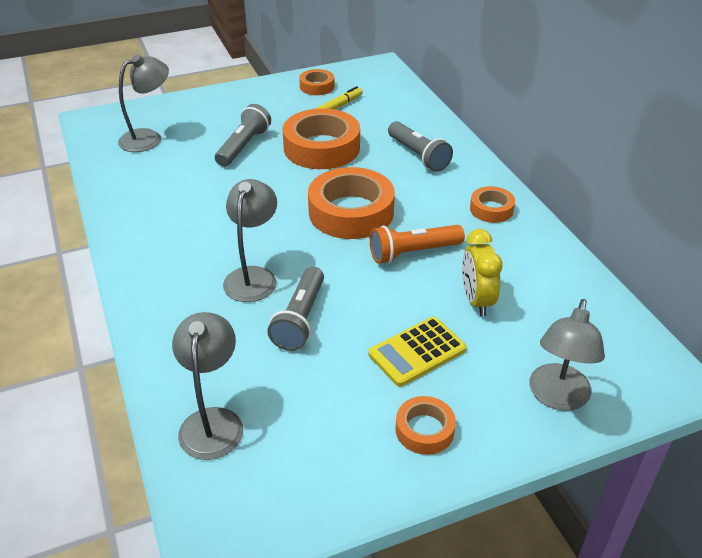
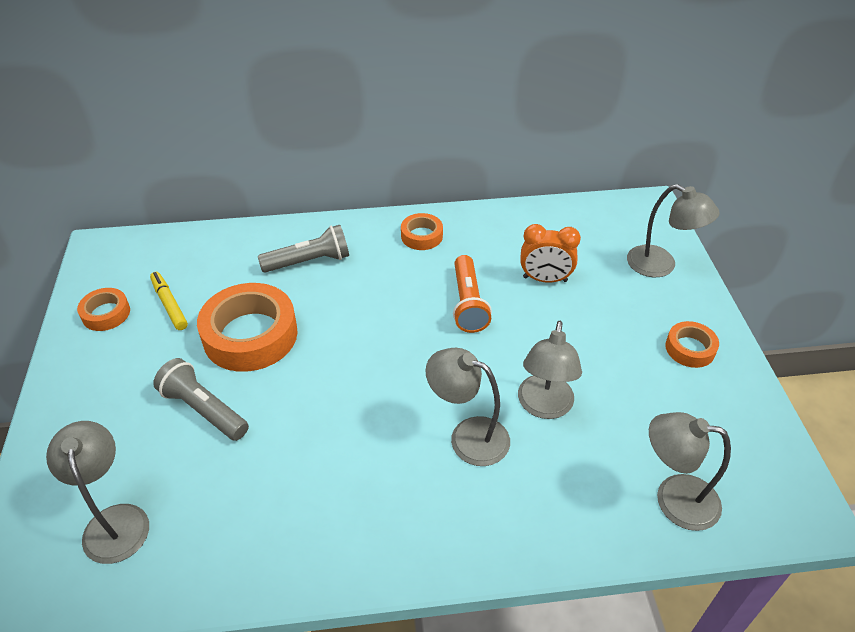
camera: 75 degrees left, 5 degrees up
grey flashlight [267,267,324,351] -> grey lamp [518,321,582,419]
orange tape [308,167,395,239] -> none
yellow calculator [368,317,467,387] -> none
yellow clock [462,229,502,316] -> orange clock [520,224,581,283]

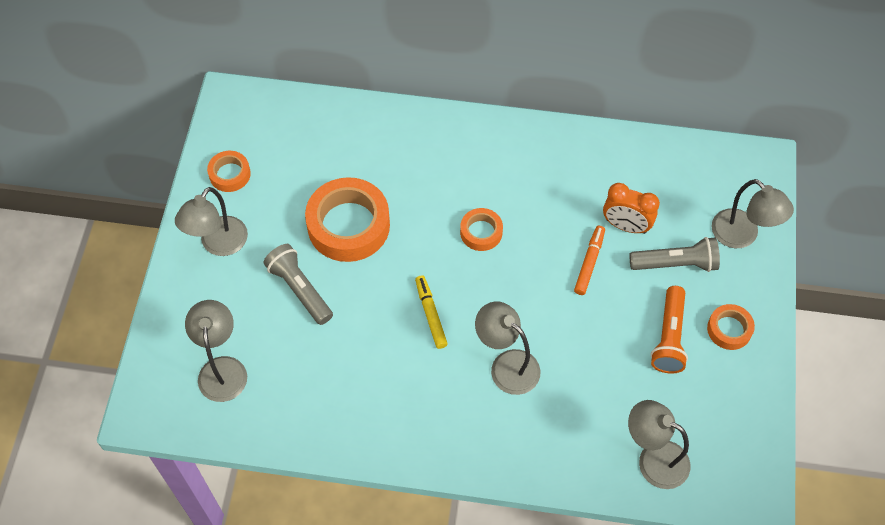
camera: 15 degrees right, 15 degrees up
yellow marker [150,272,188,330] -> yellow marker moved to [415,275,448,349]
grey flashlight [258,225,349,273] -> grey flashlight moved to [629,237,720,272]
orange tape [401,213,443,250] -> orange tape moved to [460,208,503,251]
orange flashlight [453,255,492,333] -> orange flashlight moved to [651,286,688,373]
grey lamp [518,321,582,419] -> grey lamp moved to [175,187,248,256]
none -> orange marker [574,226,605,295]

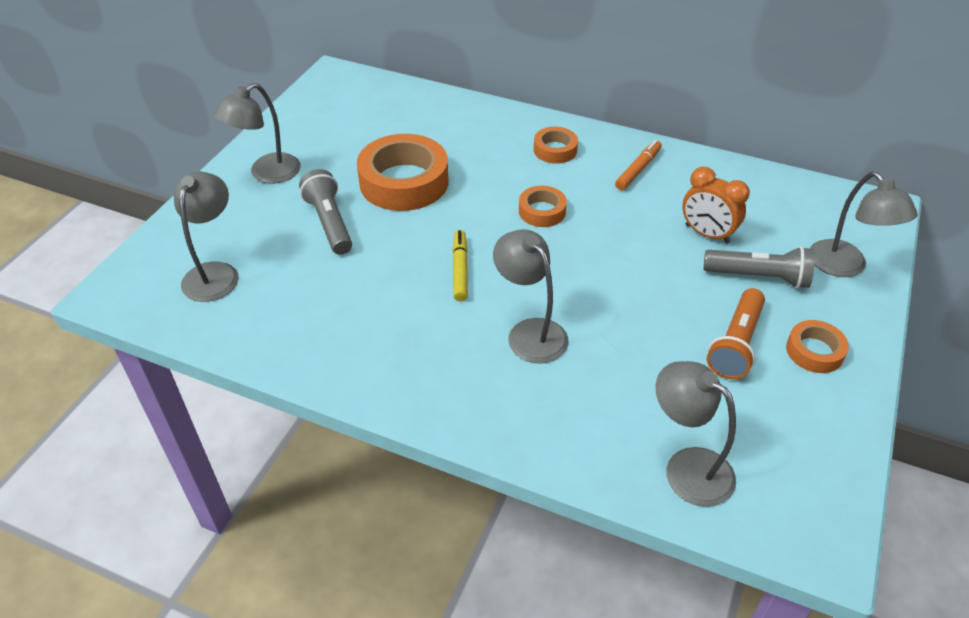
camera: 15 degrees right, 15 degrees down
orange tape [207,151,251,192] -> orange tape moved to [534,127,578,164]
orange marker [574,226,605,295] -> orange marker moved to [615,140,662,190]

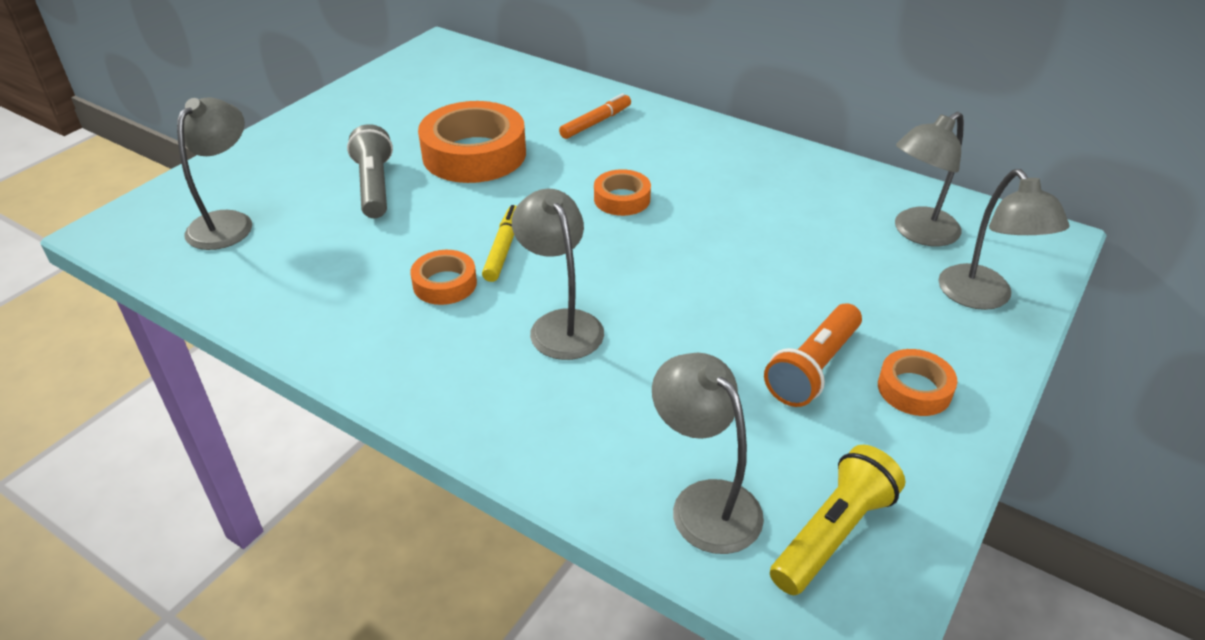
camera: 10 degrees right, 5 degrees down
grey lamp [213,83,301,184] -> grey lamp moved to [895,112,964,246]
orange tape [534,127,578,164] -> orange tape moved to [410,250,477,305]
orange marker [615,140,662,190] -> orange marker moved to [559,93,631,139]
orange clock [682,167,750,244] -> none
grey flashlight [704,246,815,289] -> none
none -> yellow flashlight [770,445,905,595]

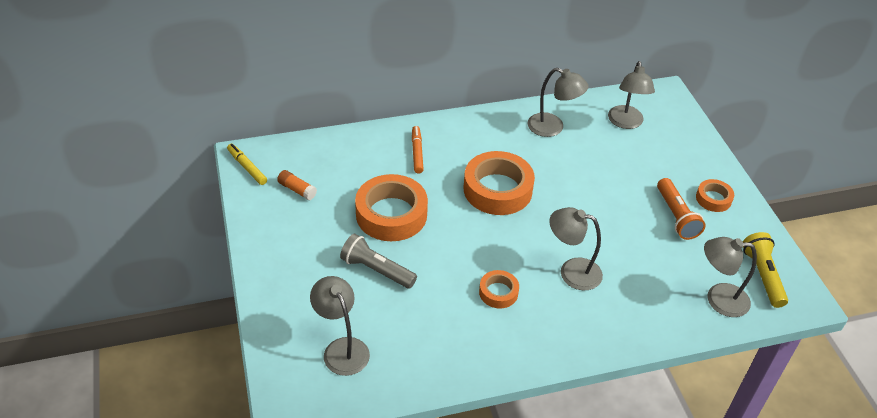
camera: 50 degrees left, 5 degrees up
yellow marker [482,205,517,282] -> yellow marker moved to [227,144,267,185]
orange tape [594,169,651,216] -> orange tape [464,151,535,215], size x1.96
grey lamp [938,169,1070,310] -> grey lamp moved to [528,68,589,137]
none -> orange glue stick [277,170,317,200]

